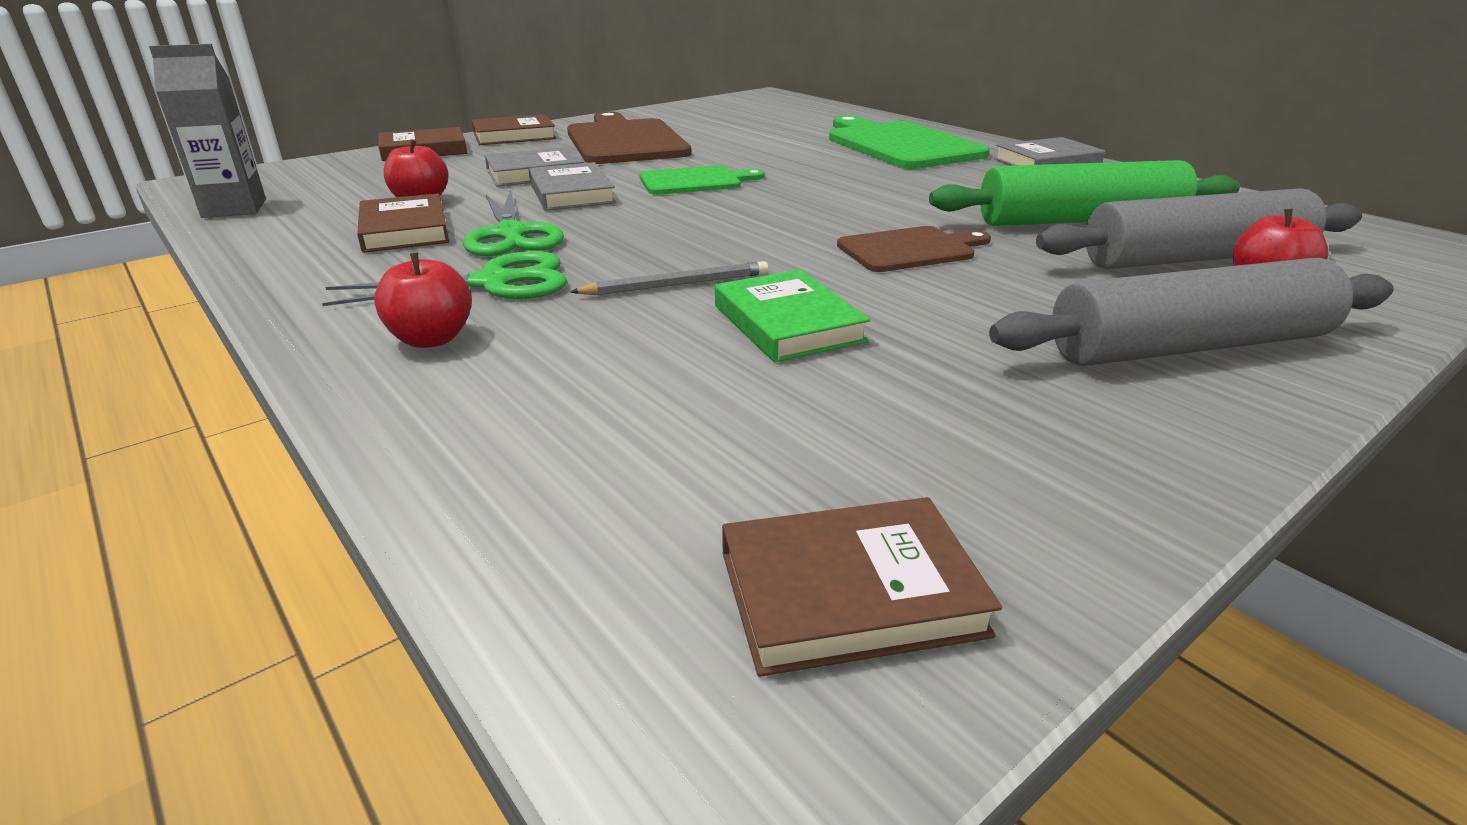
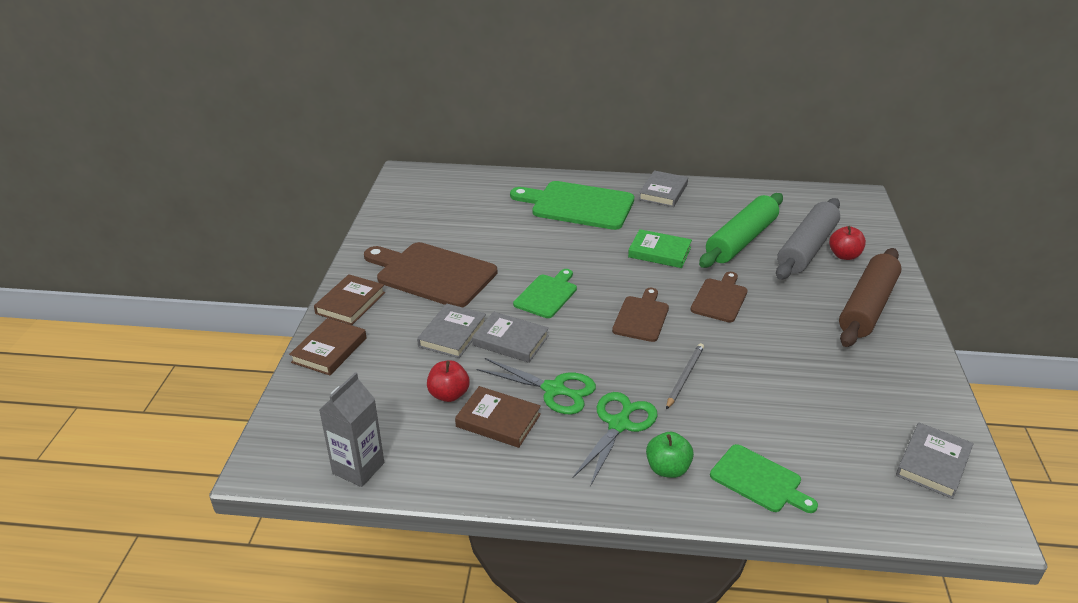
camera: 45 degrees left, 5 degrees up
red apple [374,253,472,348] -> green apple [646,432,694,478]
green book [715,269,870,362] -> green book moved to [628,229,692,268]
brown book [722,497,1002,677] -> grey book [896,423,974,499]
grey rolling pin [989,258,1394,366] -> brown rolling pin [839,248,902,347]
none -> brown cutting board [612,288,669,342]
none -> green cutting board [710,444,818,513]

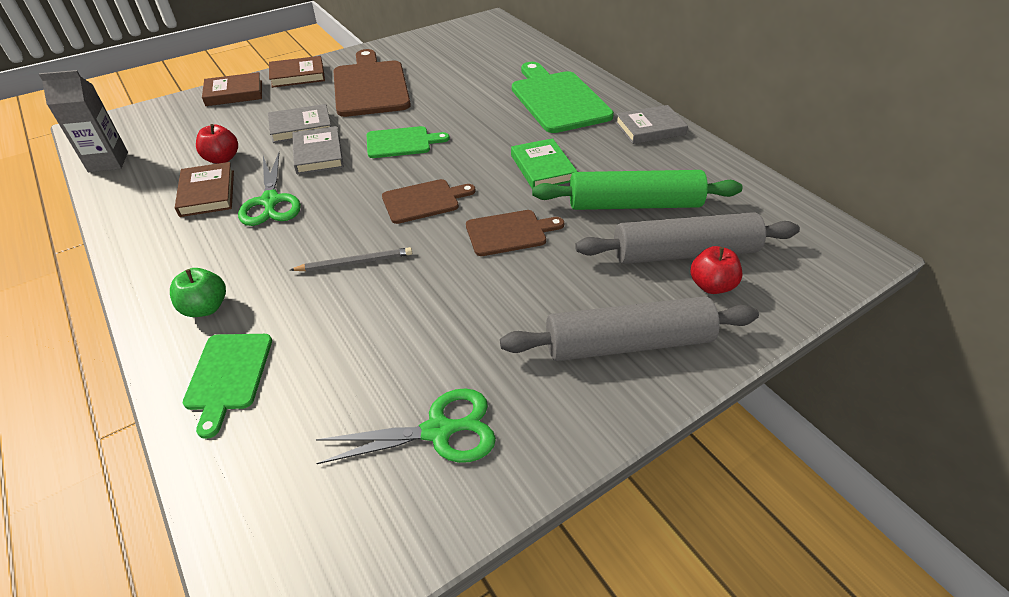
camera: 50 degrees right, 10 degrees up
green scissors [573,392,657,487] -> green scissors moved to [316,388,496,464]
brown rolling pin [839,248,902,347] -> grey rolling pin [500,296,759,361]
grey book [896,423,974,499] -> none

